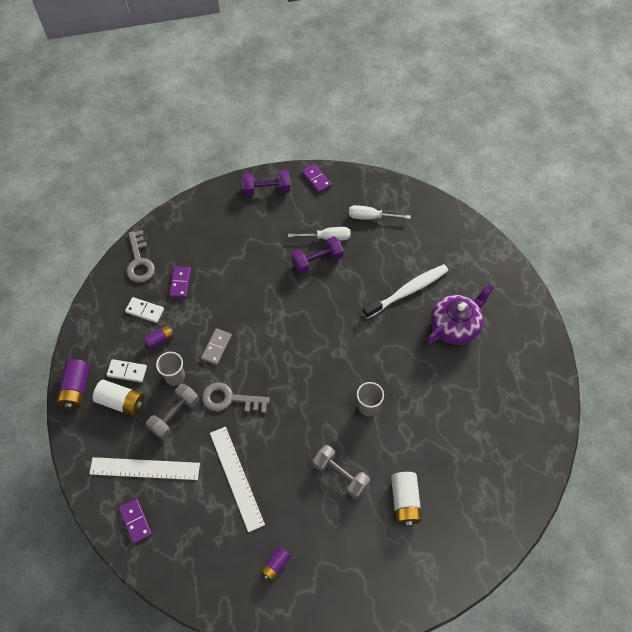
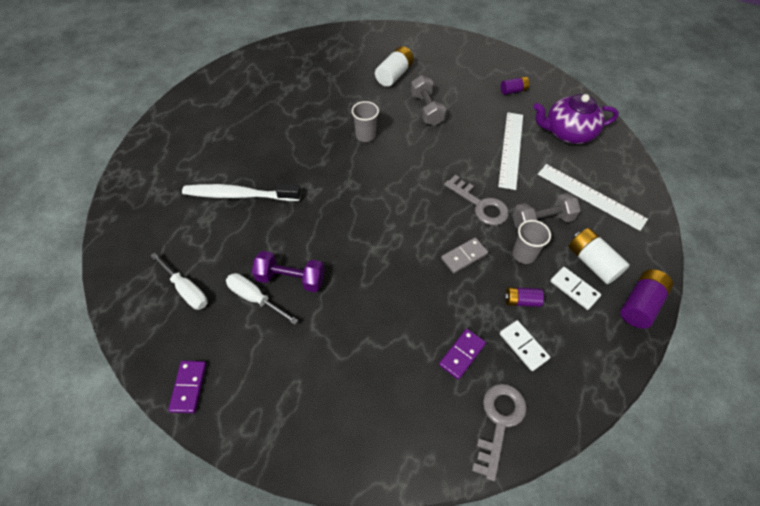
camera: 145 degrees left, 5 degrees down
purple domino [119,499,152,544] -> none
purple dumbbell [242,170,290,196] -> none
purple teapot [427,284,494,345] -> purple teapot moved to [533,94,619,144]

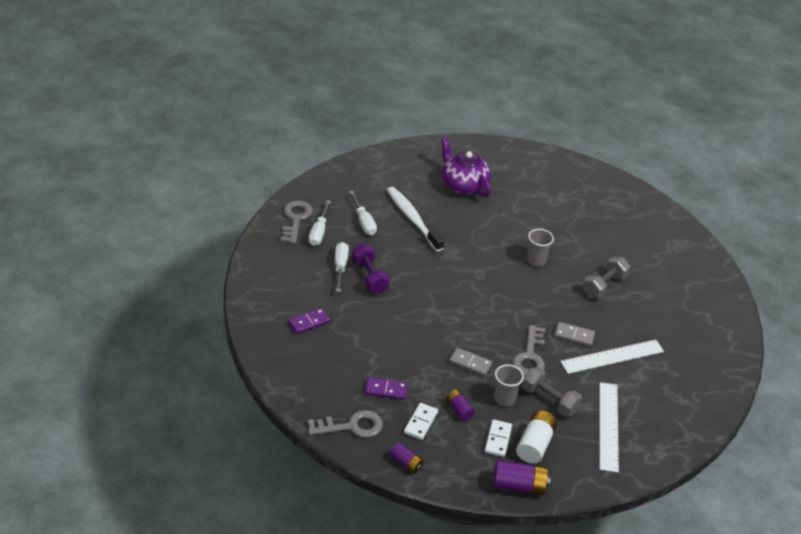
camera: 55 degrees right, 15 degrees down
purple domino [168,361,207,413] -> purple domino moved to [288,308,330,334]
white battery [375,46,414,87] -> none
purple battery [501,76,530,95] -> purple battery moved to [390,443,424,474]
purple teapot [533,94,619,144] -> purple teapot moved to [441,137,491,197]
none -> grey key [281,201,313,244]
none -> white screwdriver [349,191,377,235]
none -> grey domino [554,322,595,346]

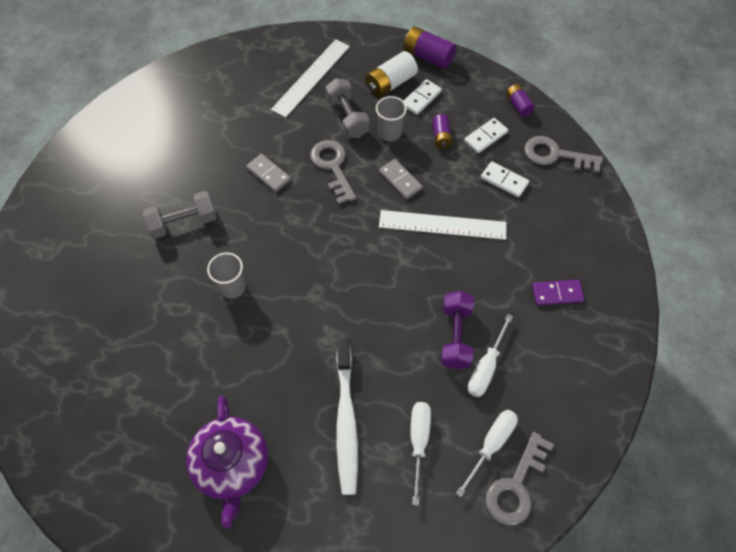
camera: 150 degrees left, 20 degrees up
purple domino [365,377,408,400] -> white domino [481,161,529,197]
grey key [513,325,546,376] -> grey key turned 60 degrees counterclockwise [310,140,356,204]
white ruler [560,340,664,374] -> white ruler moved to [379,210,507,240]

